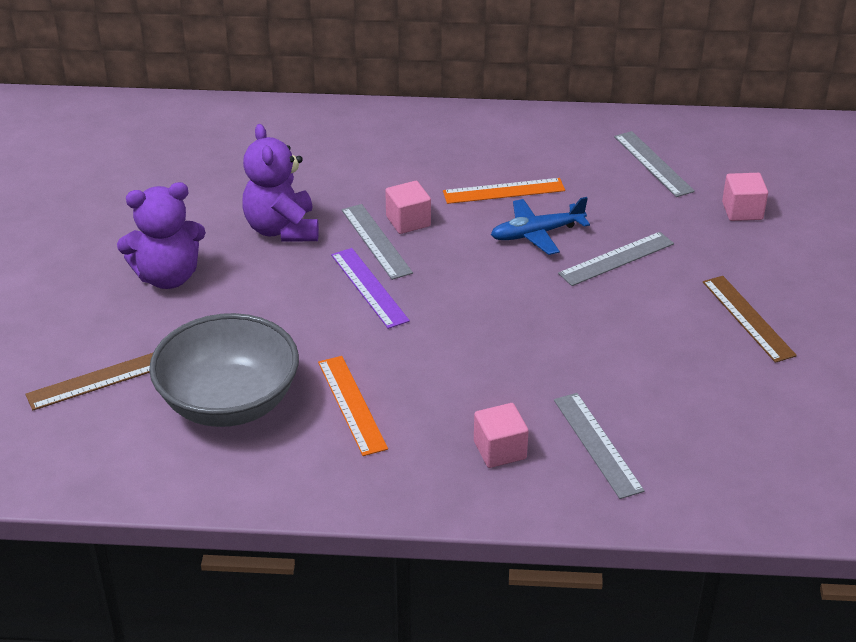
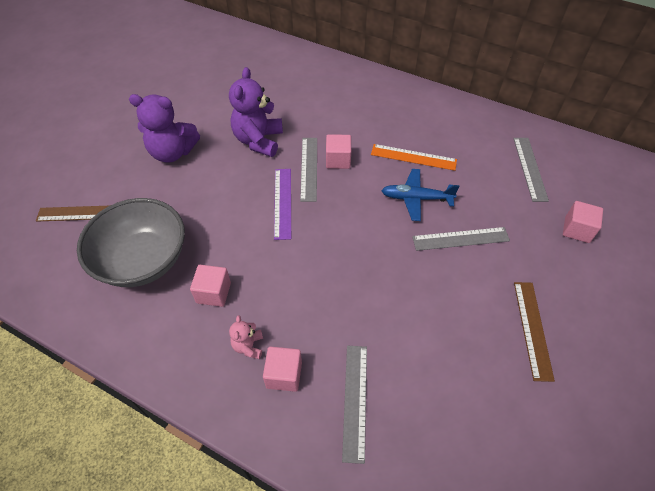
camera: 25 degrees right, 15 degrees up
orange ruler [318,356,388,456] -> pink cube [190,265,231,307]
none -> pink teddy bear [229,315,263,359]

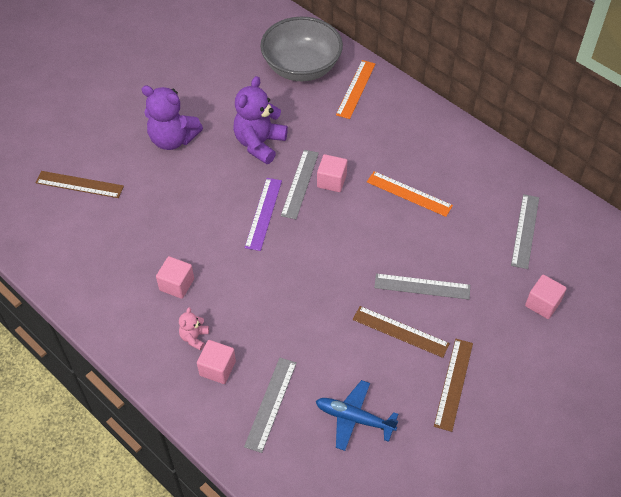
camera: 15 degrees right, 0 degrees up
grey bowl [77,198,185,287] -> grey bowl moved to [260,17,343,81]
blue plane [381,169,459,221] -> blue plane moved to [316,380,398,451]
none -> orange ruler [336,60,375,119]
none -> brown ruler [353,306,450,358]

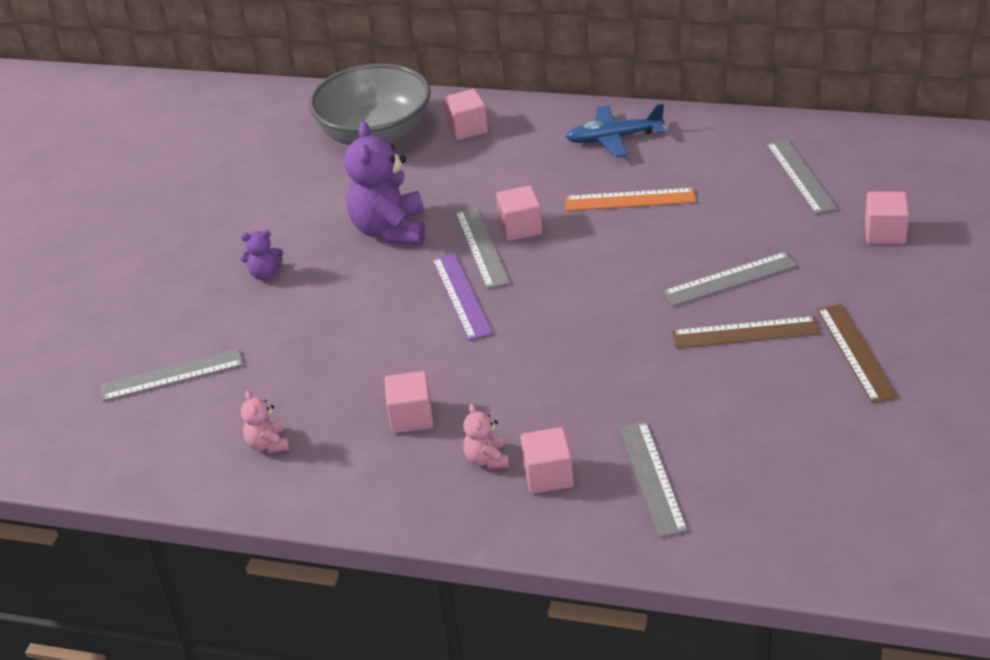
camera: 25 degrees left, 15 degrees down
brown ruler [35,171,124,198] -> grey ruler [100,349,244,401]
purple teddy bear [141,85,203,150] -> purple teddy bear [240,230,283,280], size x0.48
blue plane [316,380,398,451] -> blue plane moved to [566,104,665,157]
orange ruler [336,60,375,119] -> pink cube [443,89,488,140]
none -> pink teddy bear [241,390,290,453]

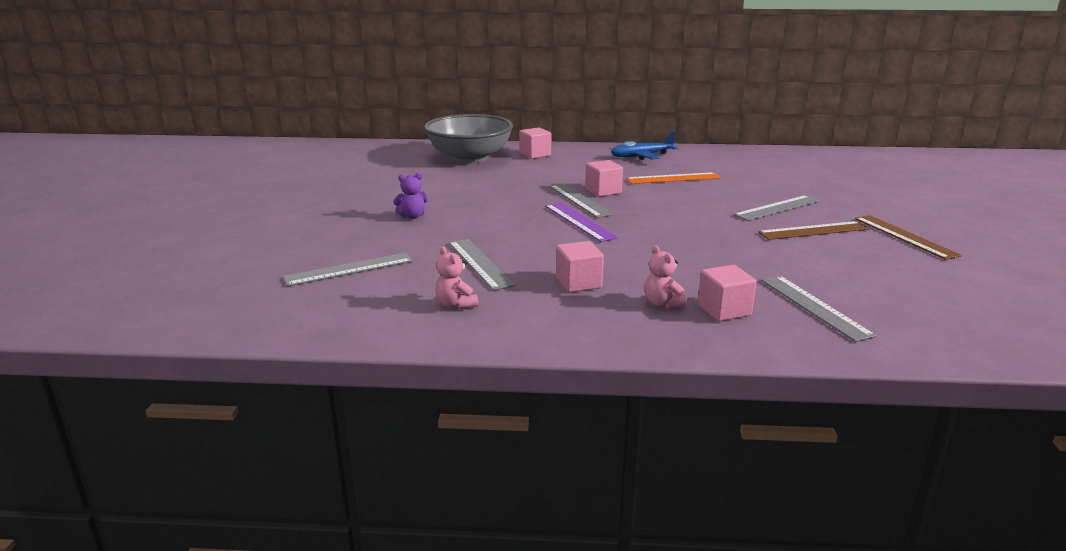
camera: 15 degrees left, 15 degrees down
purple teddy bear [345,121,425,245] -> none
grey ruler [766,139,838,214] -> grey ruler moved to [449,239,515,291]
pink cube [865,192,909,244] -> none

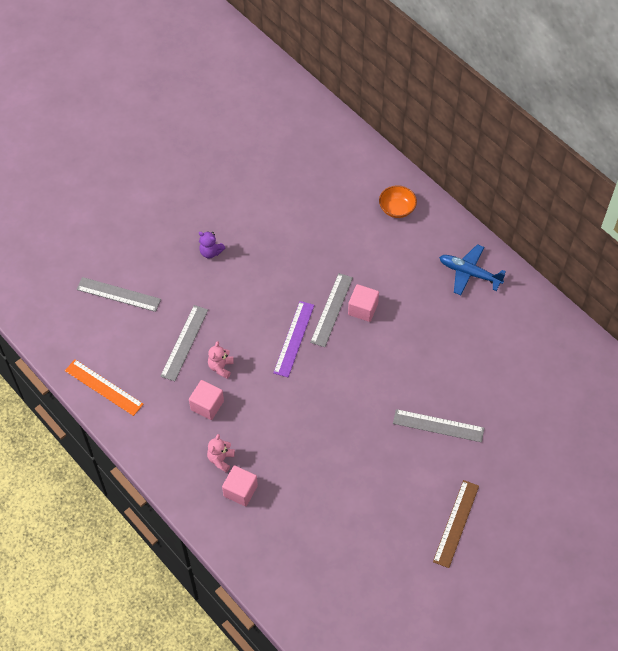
camera: 45 degrees right, 35 degrees up
grey bowl [424,114,513,164] -> none
pink teddy bear [435,247,478,309] -> pink teddy bear moved to [208,341,234,379]
pink cube [519,127,551,159] -> orange bowl [379,185,417,218]
orange ruler [626,172,721,184] -> orange ruler moved to [65,359,143,416]
brown ruler [758,221,869,240] -> none
grey ruler [761,276,877,342] -> none

